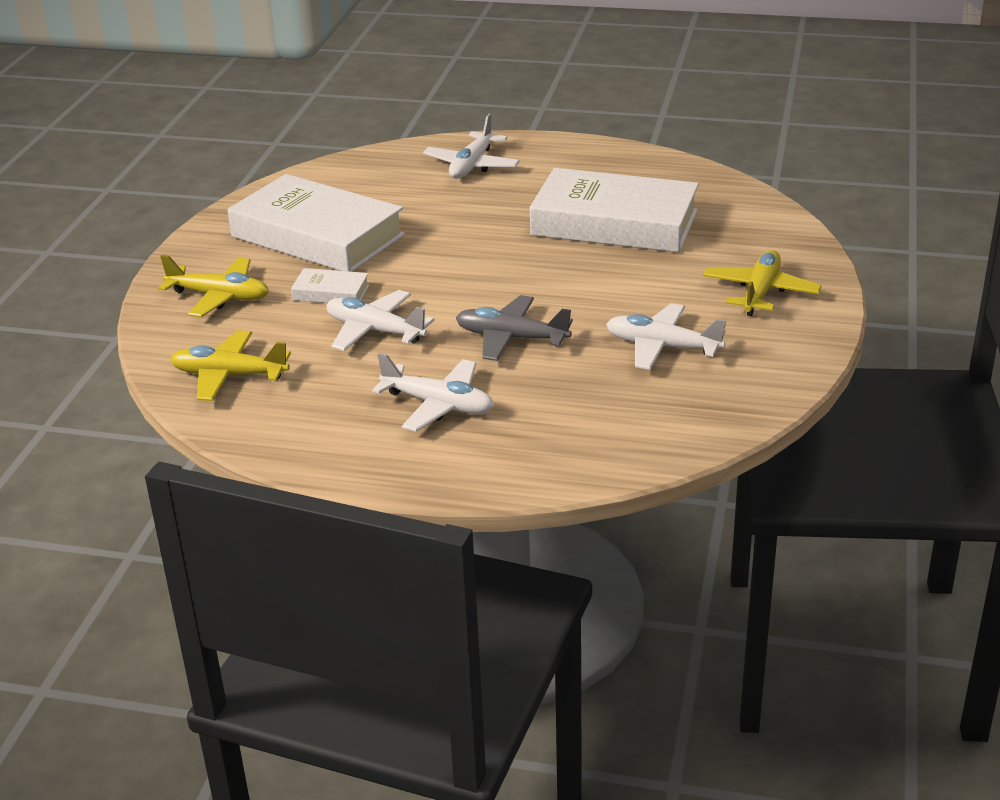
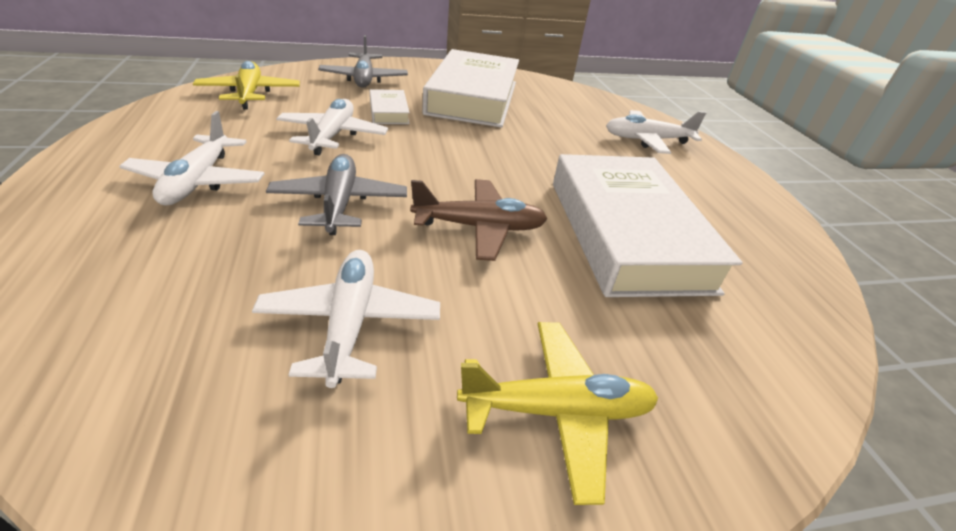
camera: 60 degrees right, 5 degrees up
yellow plane [158,255,269,317] -> grey plane [318,35,408,88]
none -> brown plane [410,179,547,261]

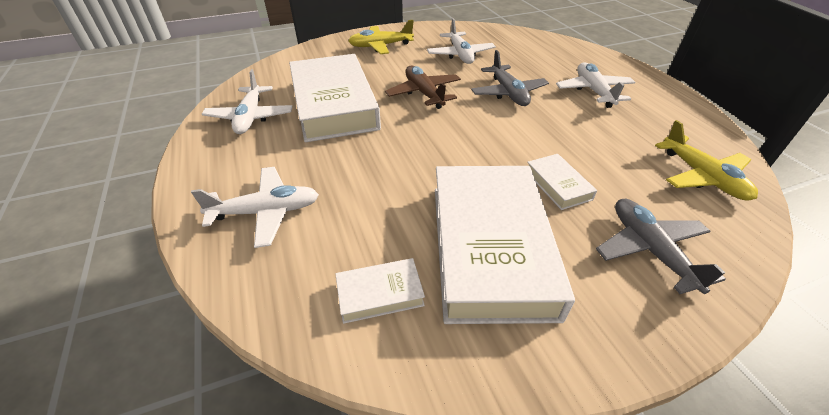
camera: 175 degrees right, 5 degrees up
white plane [276,99,388,156] -> white plane moved to [202,69,293,134]
brown plane [410,179,547,261] -> brown plane turned 75 degrees clockwise [385,66,461,109]
none -> white book [335,258,425,324]

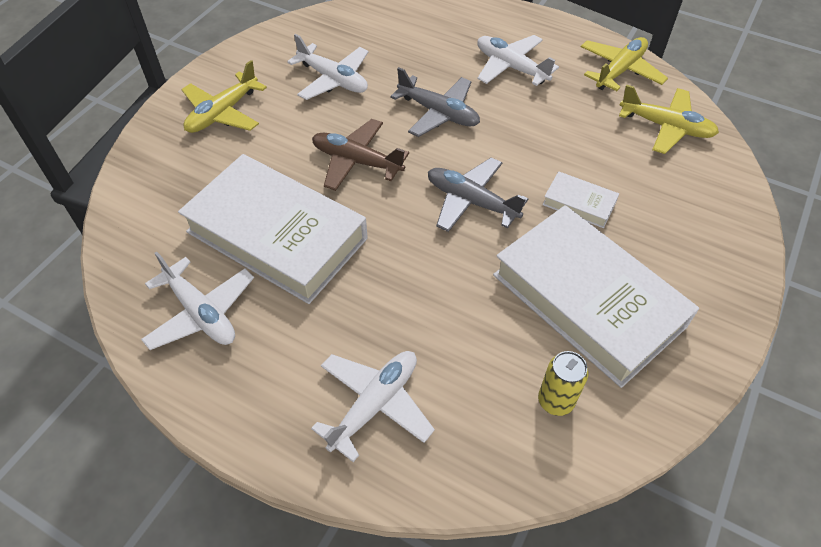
camera: 40 degrees left, 10 degrees up
white book [335,258,425,324] -> yellow can [538,351,588,416]
grey plane [596,199,726,294] -> grey plane moved to [428,157,528,232]
none -> yellow plane [581,37,668,91]

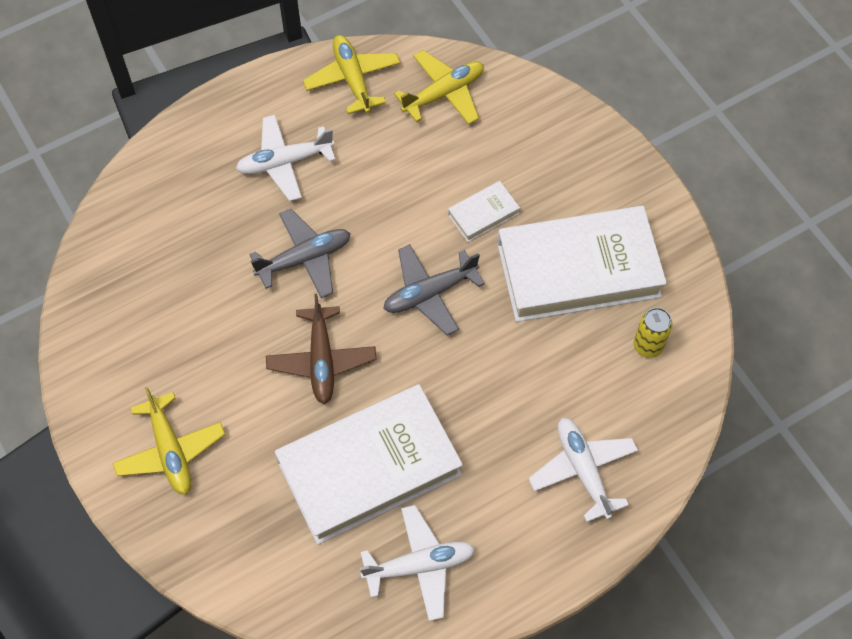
camera: 60 degrees left, 10 degrees up
white plane [287,34,368,100] -> none
brown plane [312,119,409,191] -> brown plane turned 60 degrees counterclockwise [266,294,376,404]

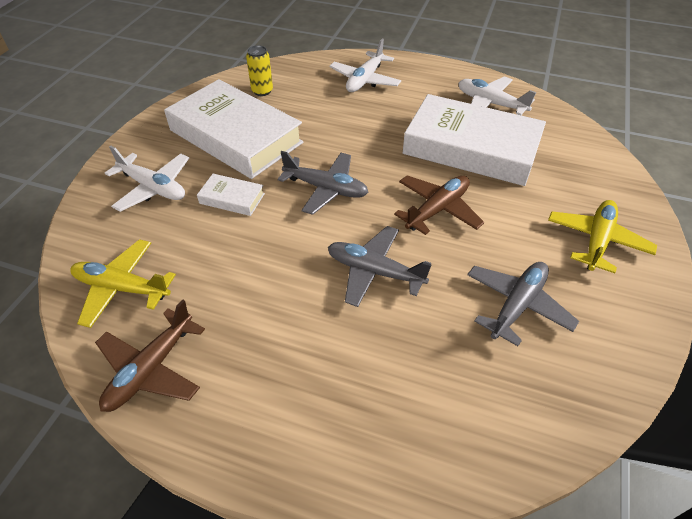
camera: 130 degrees left, 15 degrees down
white plane [236,115,336,201] -> white plane moved to [105,146,189,212]
yellow plane [303,35,400,114] -> brown plane [95,299,205,412]
none -> grey plane [467,262,579,346]

